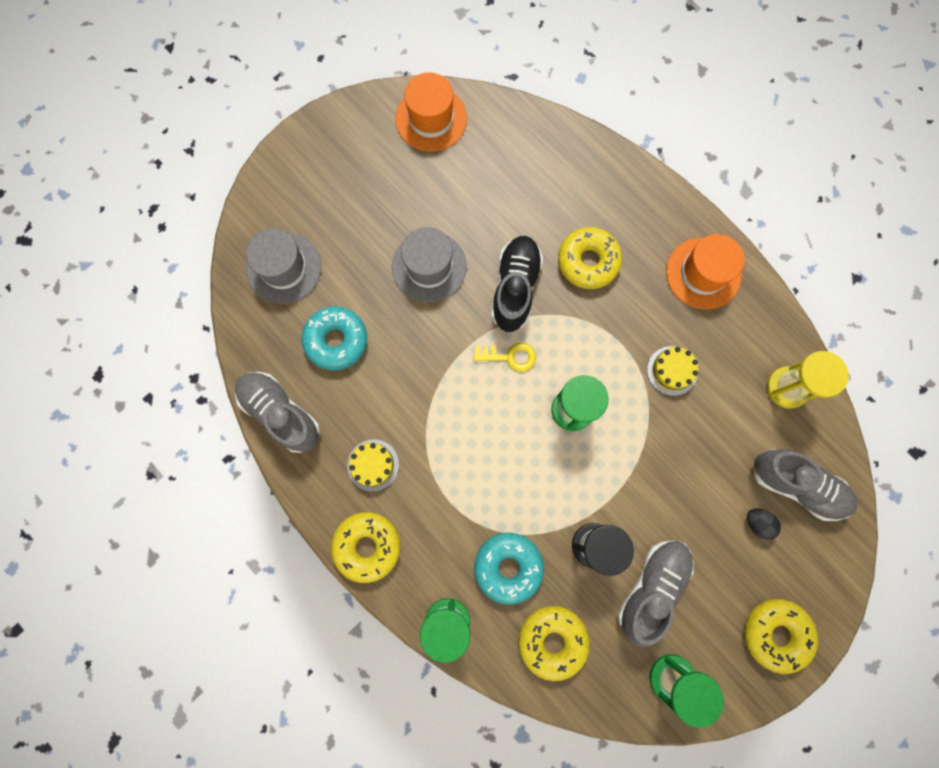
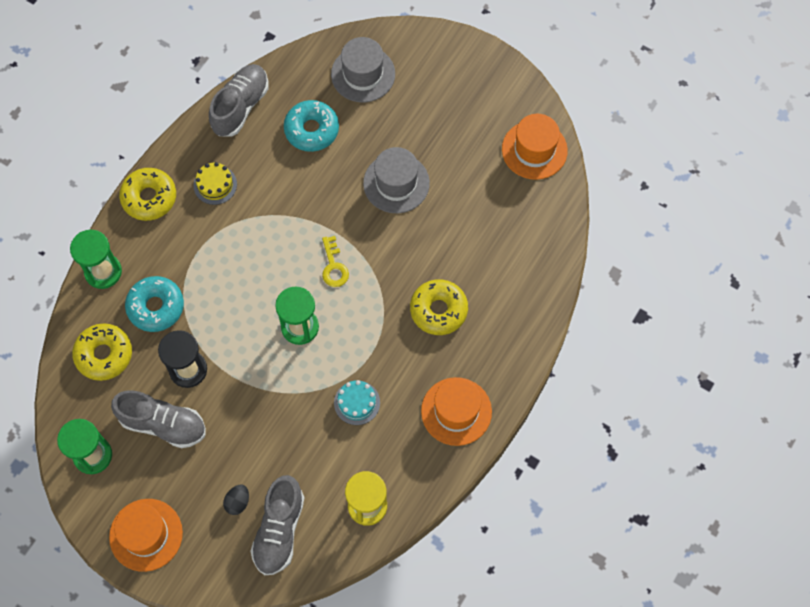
camera: 75 degrees right, 10 degrees down
black shoe [491,236,543,332] -> none
yellow cake [647,346,699,396] -> turquoise cake [334,380,380,425]
yellow donut [745,599,818,674] -> orange hat [109,499,183,572]

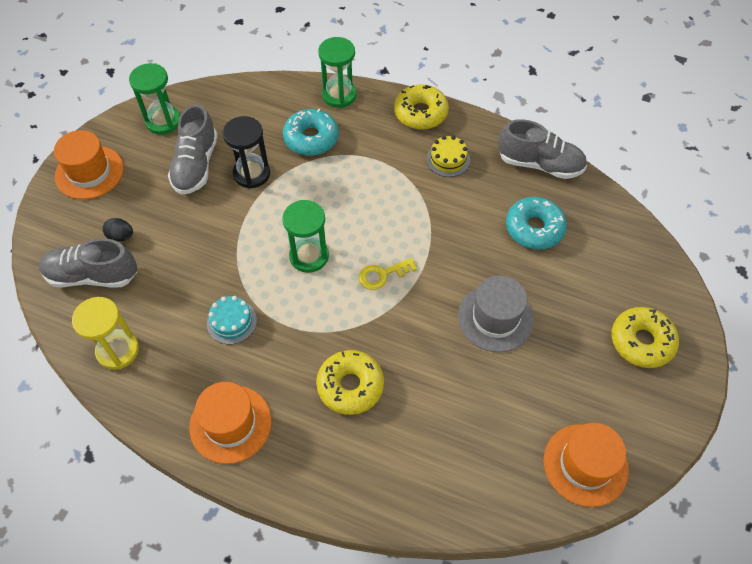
camera: 80 degrees right, 10 degrees down
yellow donut [72,323,132,381] -> yellow donut moved to [611,307,679,368]
grey hat [331,37,395,102] -> none

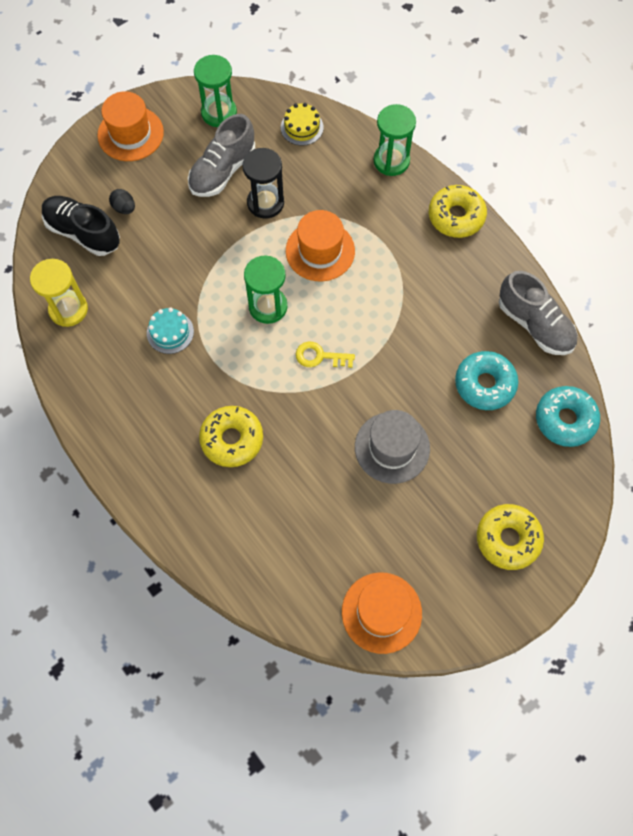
camera: 30 degrees right, 10 degrees up
grey shoe [39,238,137,288] -> black shoe [42,196,120,256]
orange hat [189,382,272,464] -> orange hat moved to [286,210,355,282]
turquoise donut [283,109,339,156] -> turquoise donut moved to [536,386,600,447]
yellow cake [426,136,470,177] -> yellow cake moved to [281,103,324,146]

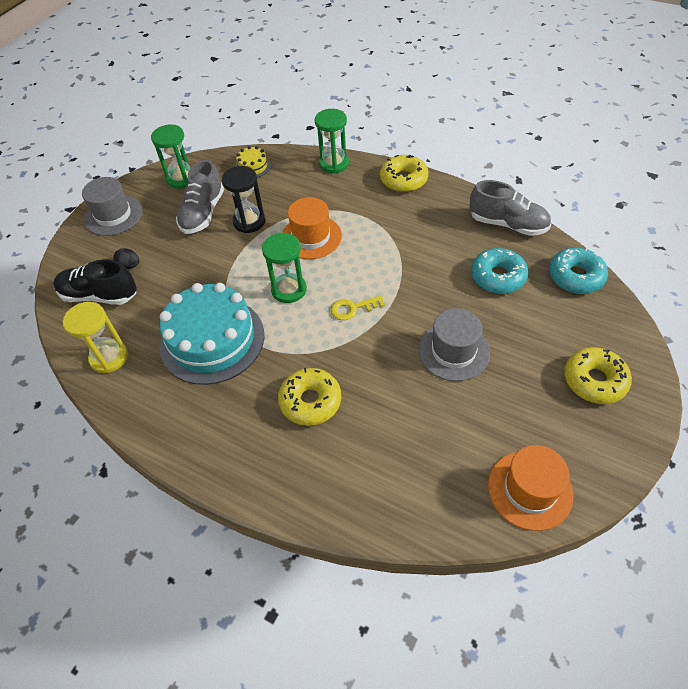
camera: 20 degrees left, 15 degrees down
orange hat [97,91,164,161] -> grey hat [82,177,142,236]
turquoise cake [147,308,194,354] -> turquoise cake [159,283,264,385], size x2.33

